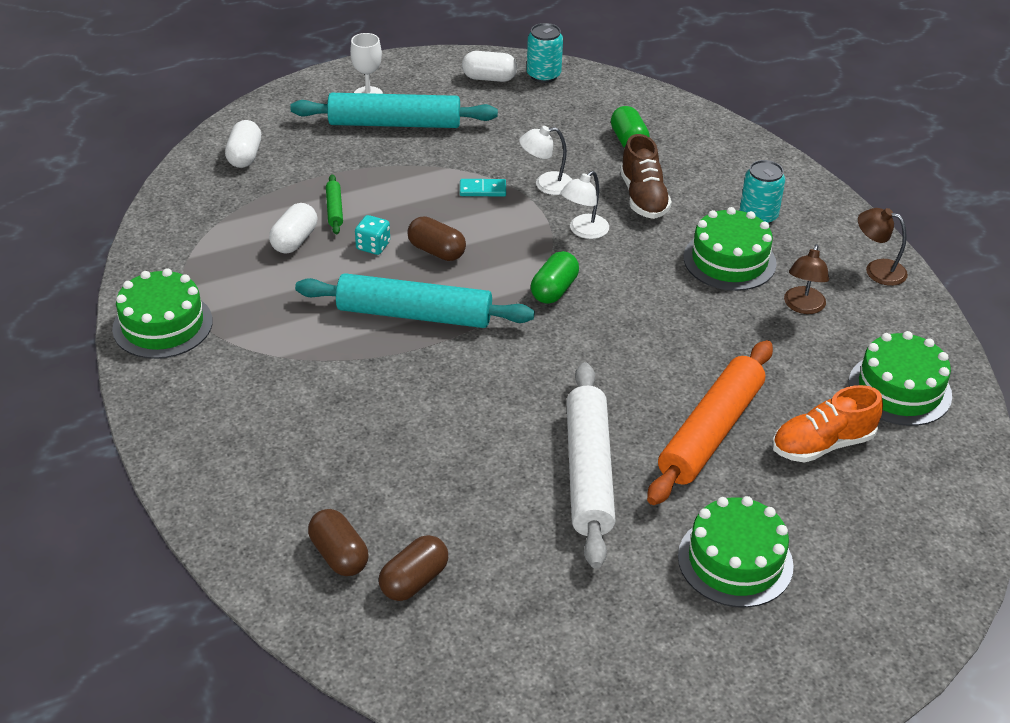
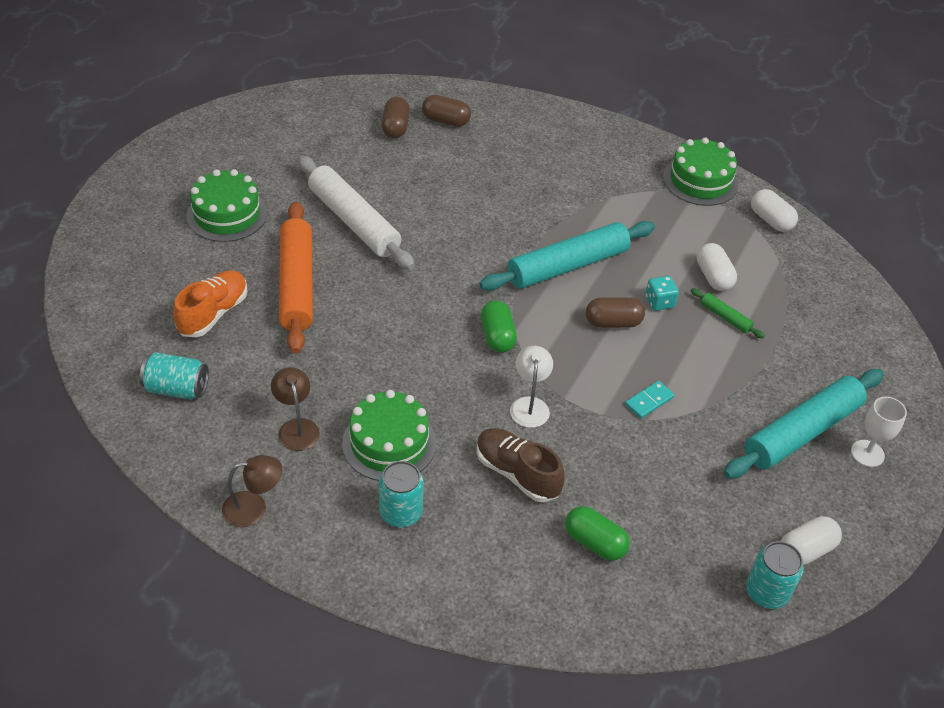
camera: 140 degrees right, 5 degrees up
white capsule [225,120,261,168] -> white capsule moved to [751,189,798,232]
white lamp [519,126,573,195] -> none
green cake [849,331,952,426] -> turquoise can [140,352,209,399]

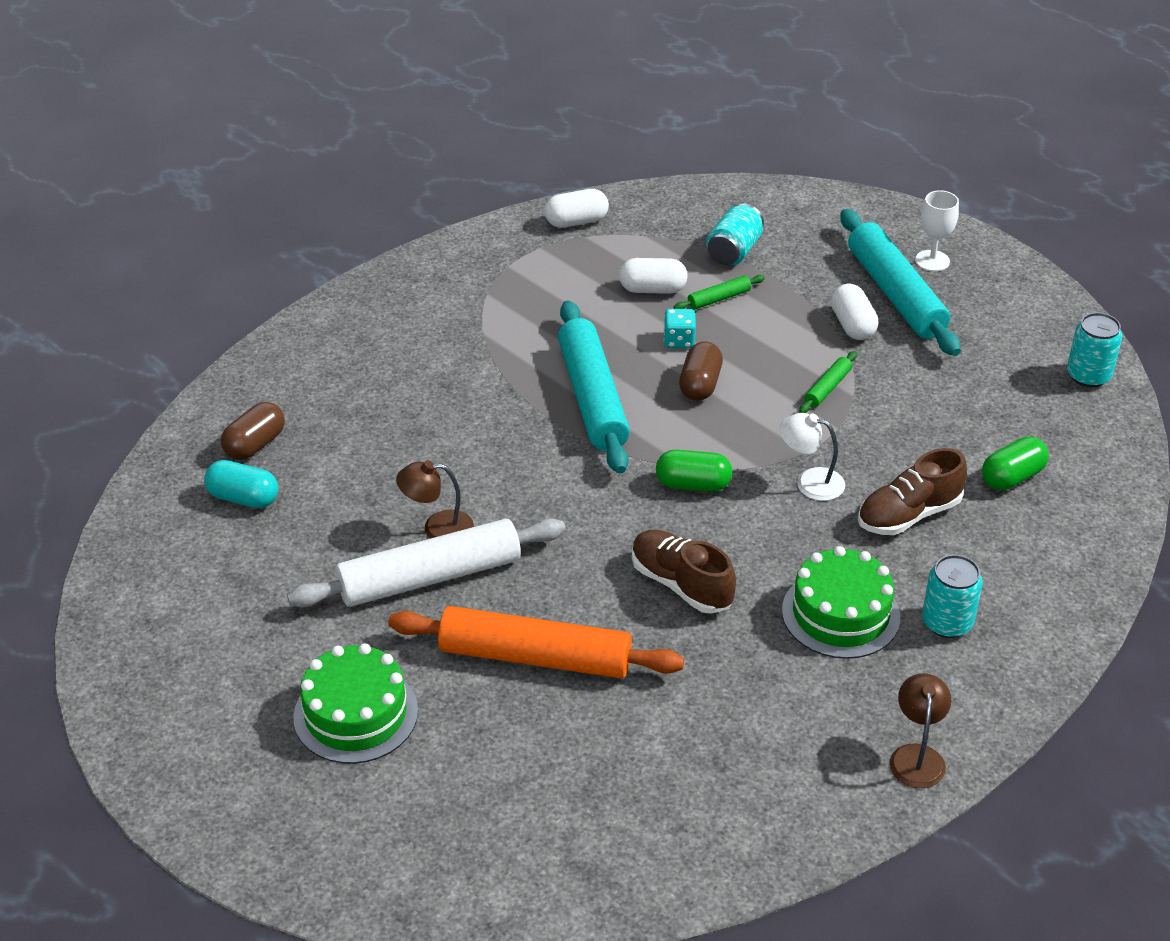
camera: 70 degrees left, 5 degrees down
turquoise can [140,352,209,399] -> turquoise can moved to [706,203,764,265]
orange shoe [173,270,248,337] -> none
brown lamp [271,367,320,451] -> brown lamp moved to [396,460,474,539]
brown capsule [381,97,410,138] -> turquoise capsule [204,460,278,508]
turquoise domino [625,381,674,419] -> green rolling pin [799,351,857,413]
green cake [663,137,738,206] -> none
white capsule [781,516,842,565] -> white capsule moved to [831,284,879,340]
none -> brown shoe [632,529,736,614]

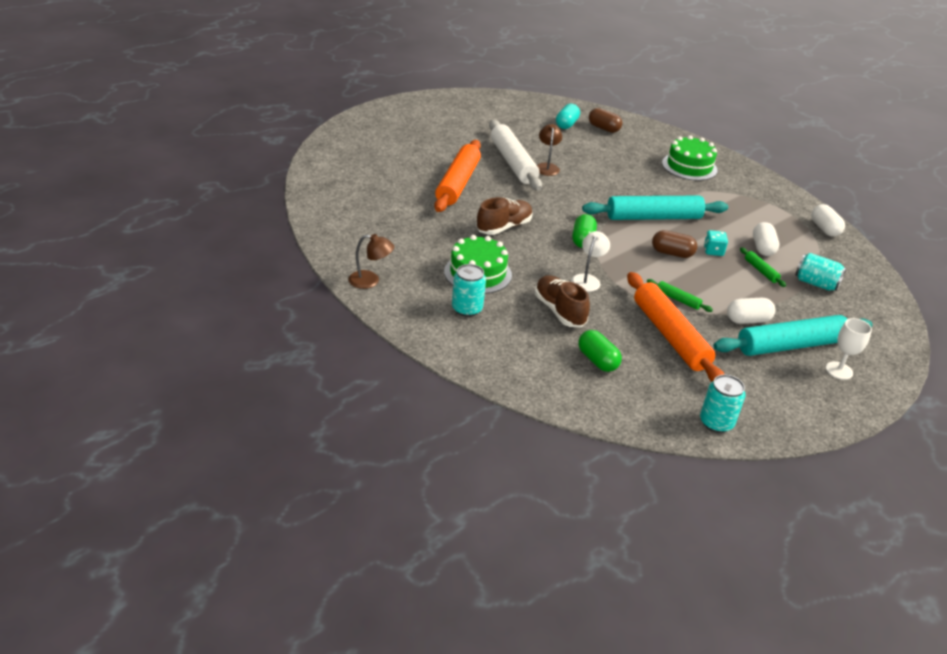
camera: 90 degrees right, 5 degrees down
green cake [293,644,418,764] -> green cake moved to [662,135,718,181]
none -> orange rolling pin [627,272,725,382]

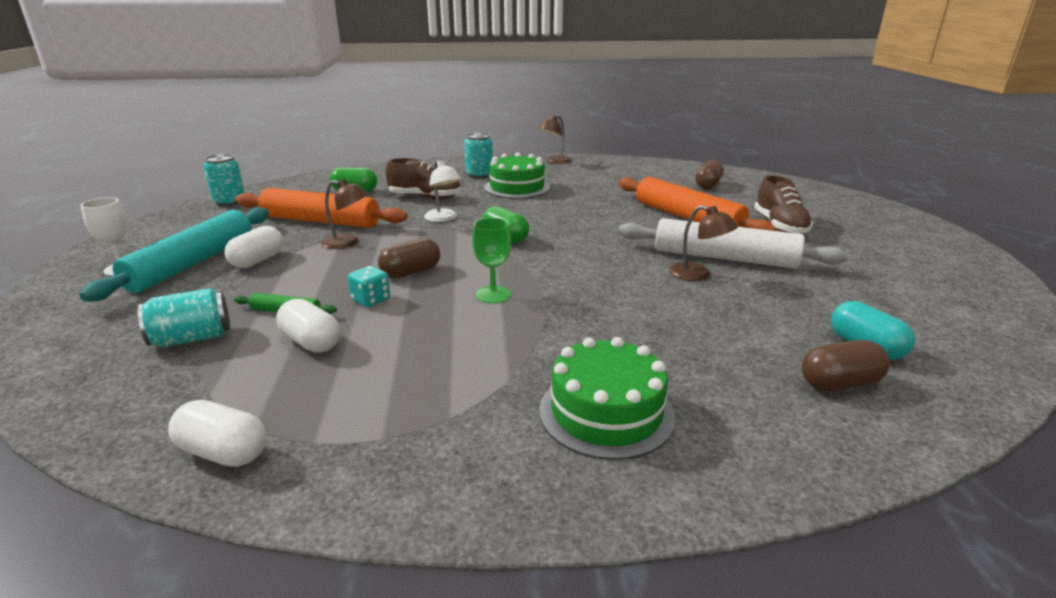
camera: 130 degrees right, 10 degrees down
brown shoe [476,197,533,235] -> brown shoe moved to [754,175,813,234]
turquoise rolling pin [582,196,728,220] -> green goblet [472,218,511,304]
green rolling pin [647,279,713,312] -> brown lamp [321,179,368,249]
none -> brown capsule [695,160,724,189]

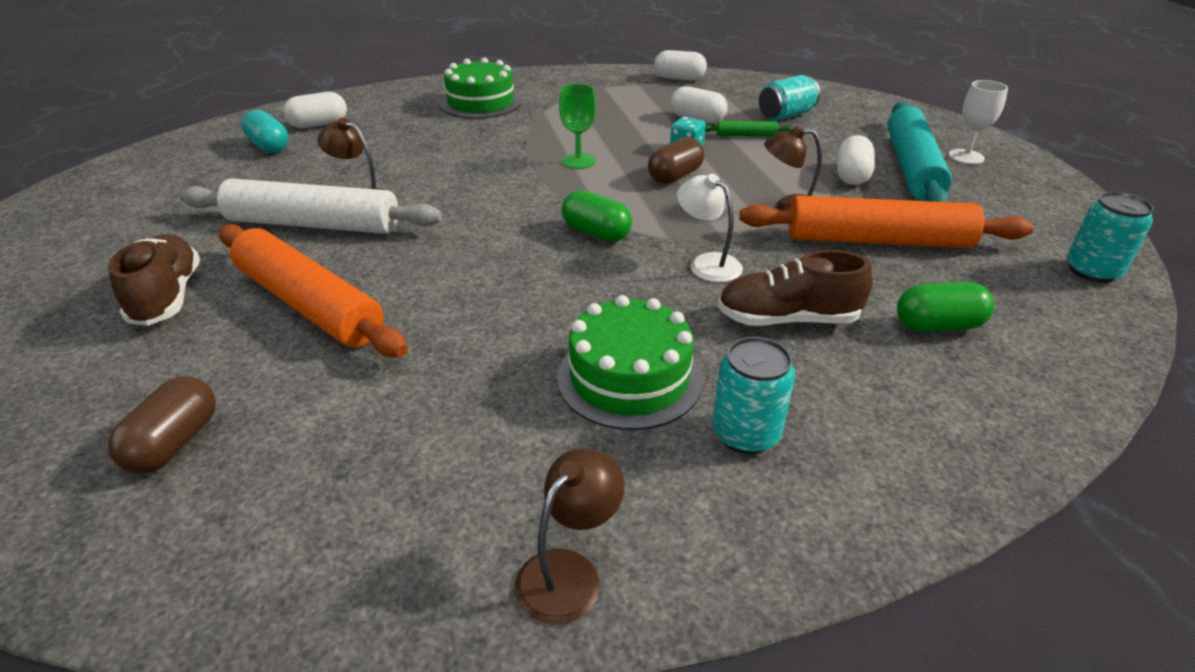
camera: 170 degrees right, 10 degrees up
brown capsule [802,340,890,391] -> white capsule [283,92,347,128]

